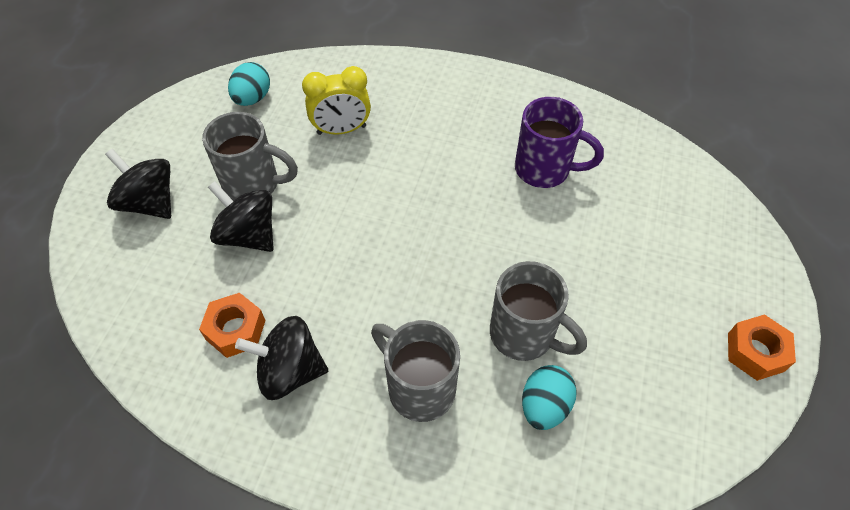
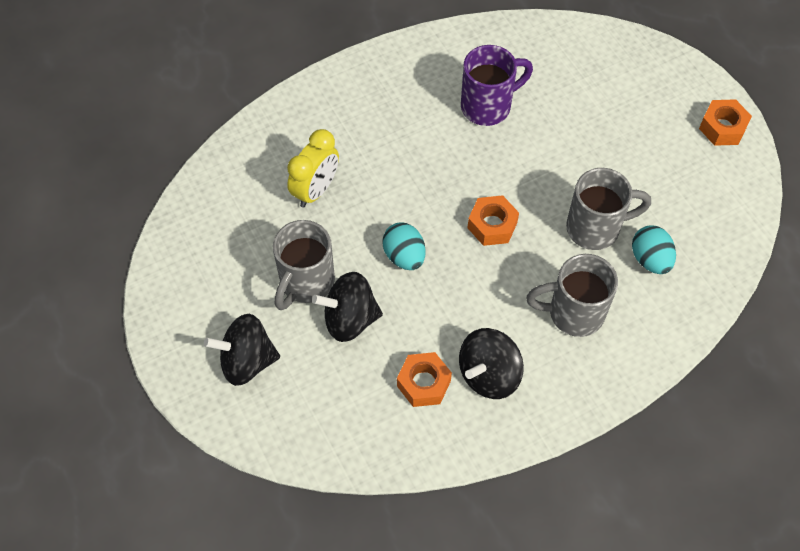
camera: 45 degrees left, 5 degrees up
grey mug [202,112,298,201] -> grey mug turned 150 degrees clockwise [273,220,335,310]
turquoise egg [228,62,270,106] -> turquoise egg moved to [382,223,426,270]
none -> orange nut [468,195,519,246]

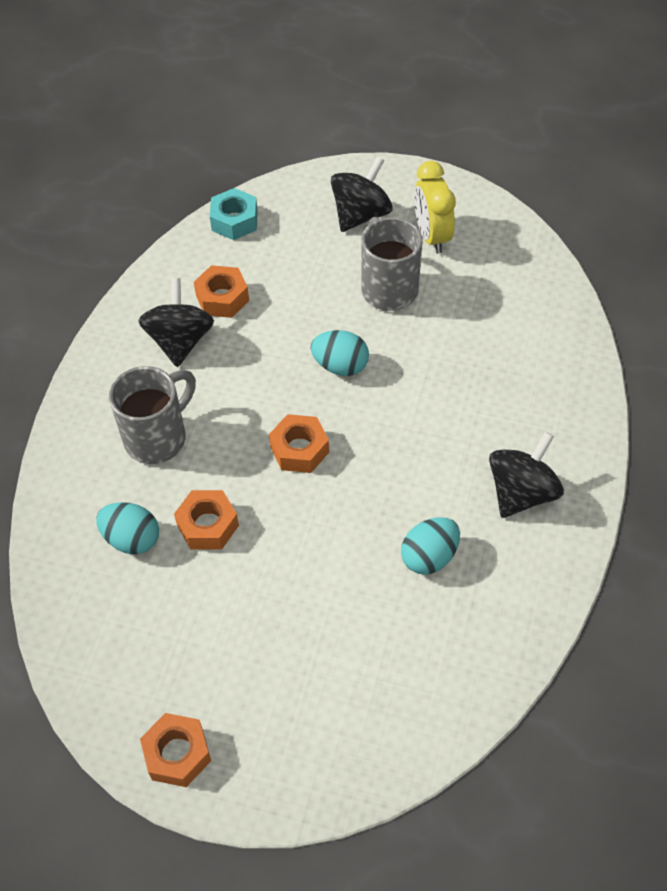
camera: 135 degrees right, 5 degrees down
yellow clock [287,129,339,207] -> yellow clock moved to [414,161,456,254]
black spinning top [312,272,383,342] -> black spinning top moved to [489,432,564,518]
purple mug [461,45,533,126] -> turquoise egg [401,517,460,575]
grey mug [566,168,651,250] -> orange nut [174,490,239,550]
none -> turquoise nut [210,188,258,240]

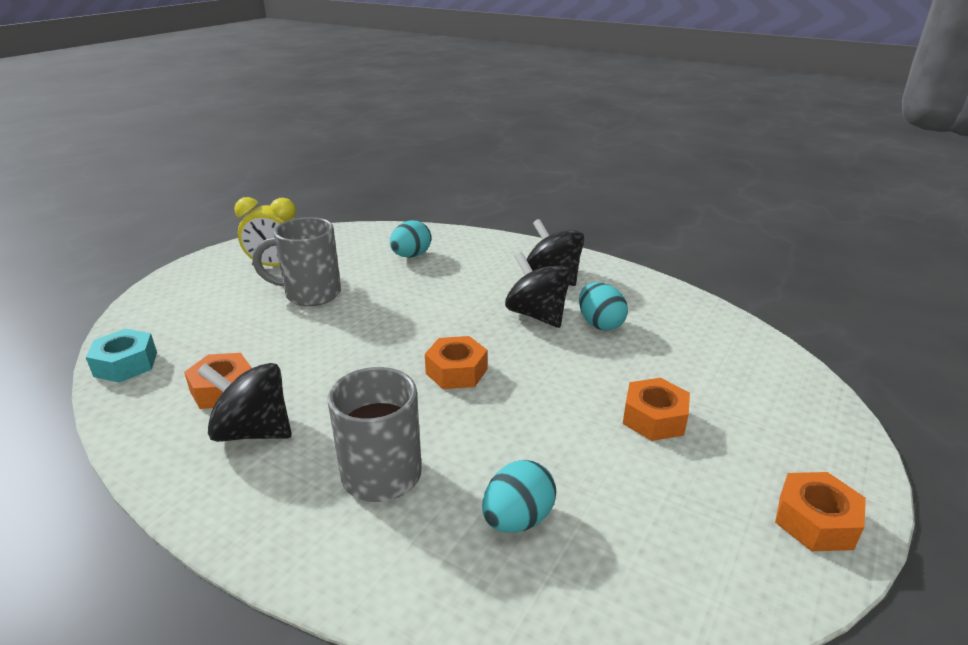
camera: 75 degrees left, 25 degrees down
orange nut [174,490,239,550] -> orange nut moved to [623,378,690,441]
turquoise egg [311,330,369,376] -> turquoise egg moved to [390,220,431,258]
black spinning top [331,156,393,232] -> black spinning top moved to [505,252,571,328]

